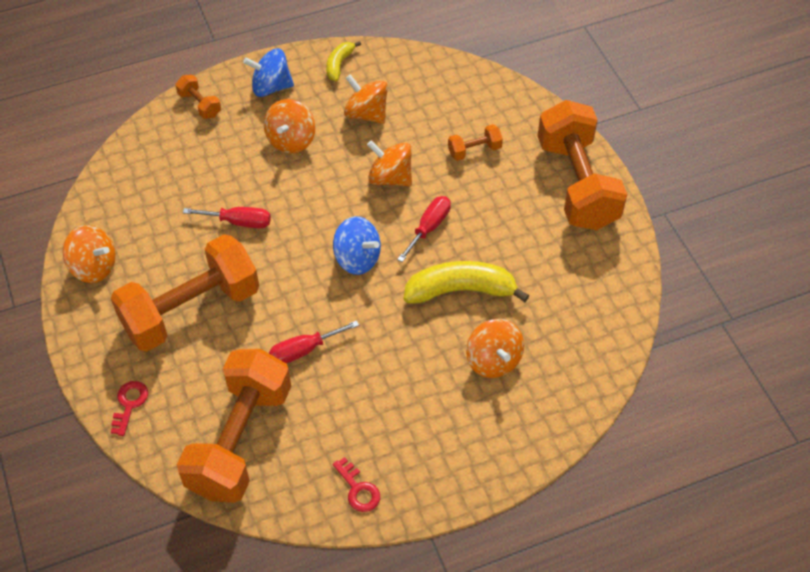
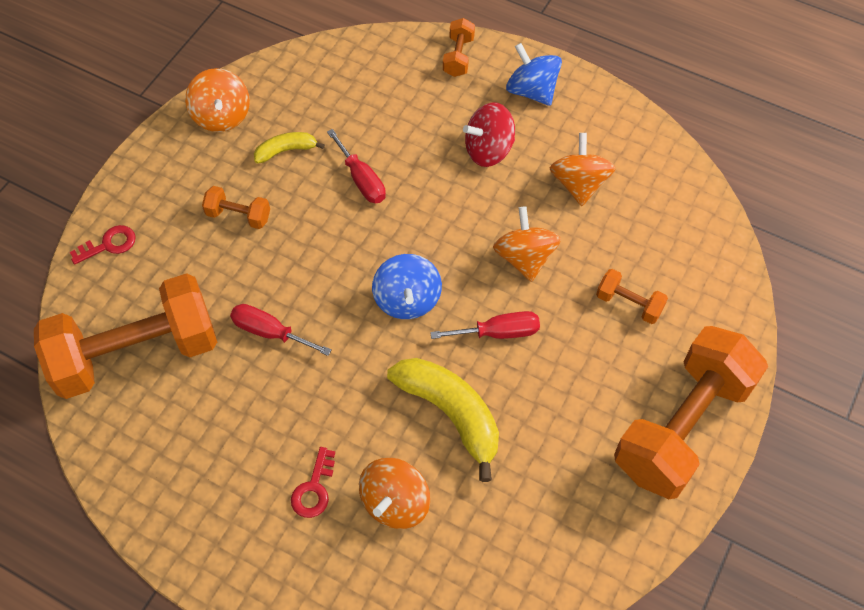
camera: 50 degrees right, 5 degrees up
orange dumbbell [111,234,259,352] -> orange dumbbell [202,186,270,229], size x0.42
orange spinning top [264,99,315,154] -> red spinning top [463,103,515,167]
yellow banana [326,41,361,81] -> yellow banana moved to [254,132,325,164]
red key [333,457,380,512] -> red key moved to [291,447,335,518]

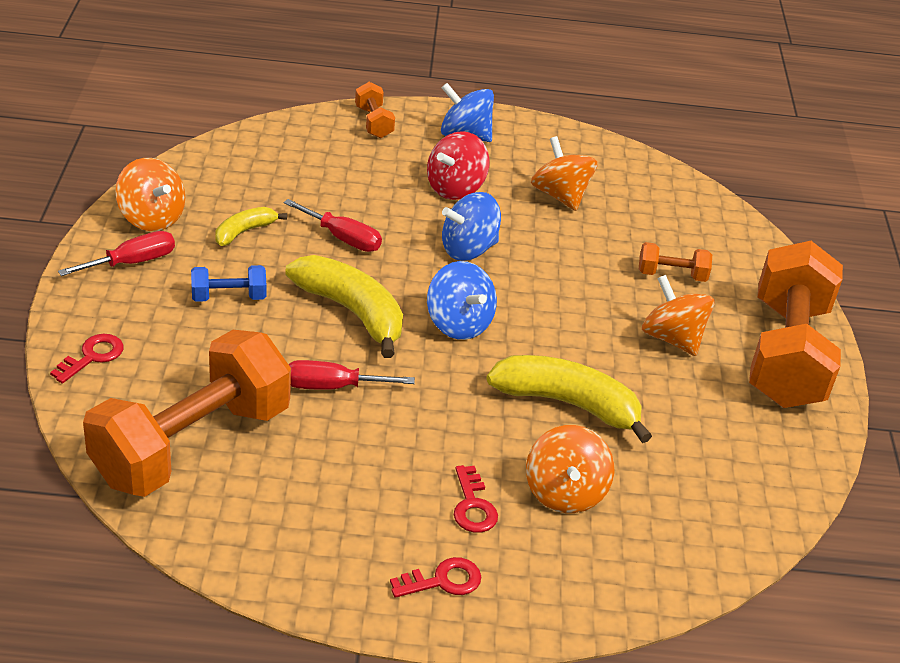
camera: 30 degrees left, 20 degrees down
orange dumbbell [202,186,270,229] -> blue dumbbell [191,265,266,302]
red screwdriver [430,311,540,339] -> red screwdriver moved to [58,231,175,276]
orange spinning top [493,206,561,282] -> orange spinning top moved to [642,275,715,356]
none -> yellow banana [285,255,403,358]
none -> red key [390,557,481,598]
none -> blue spinning top [442,192,501,261]

